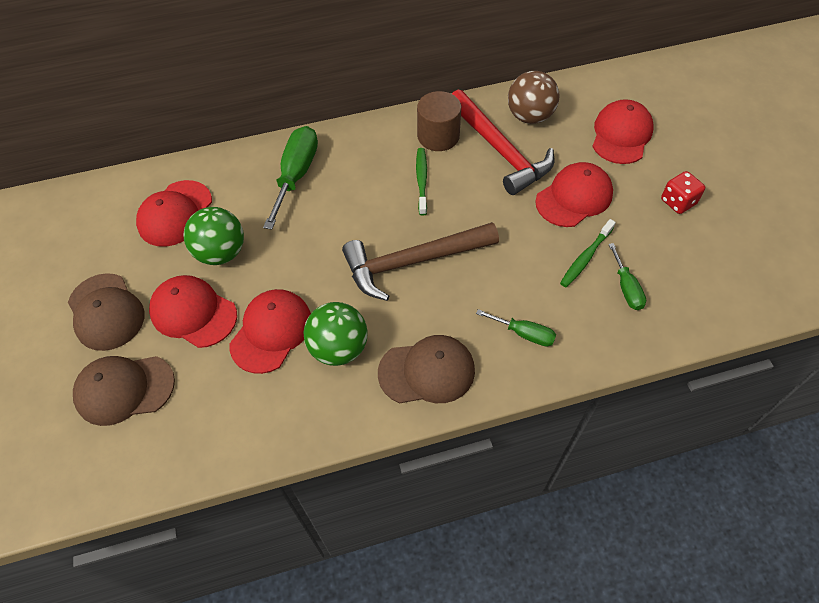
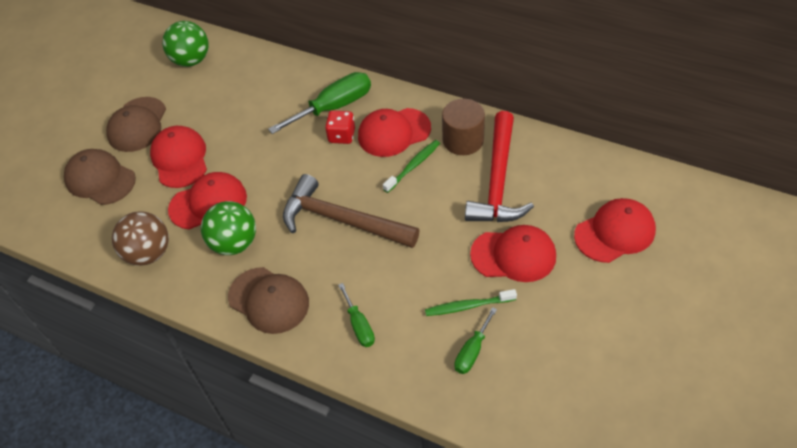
camera: 45 degrees right, 5 degrees down
red cap [136,180,212,247] -> red cap moved to [358,108,431,157]
green ball [184,207,244,265] -> green ball moved to [162,21,209,67]
brown ball [508,71,559,124] -> brown ball moved to [112,211,169,266]
red dice [661,171,705,214] -> red dice moved to [325,110,355,144]

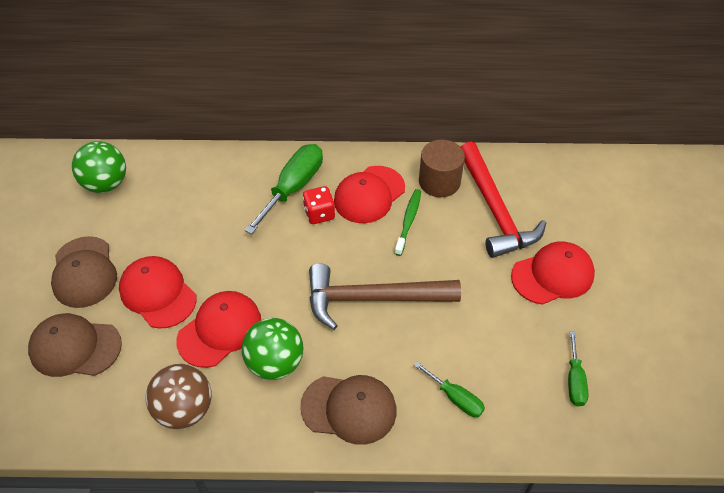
camera: 30 degrees left, 0 degrees up
green toothbrush [425,289,517,316] -> none
red cap [574,198,656,263] -> none

